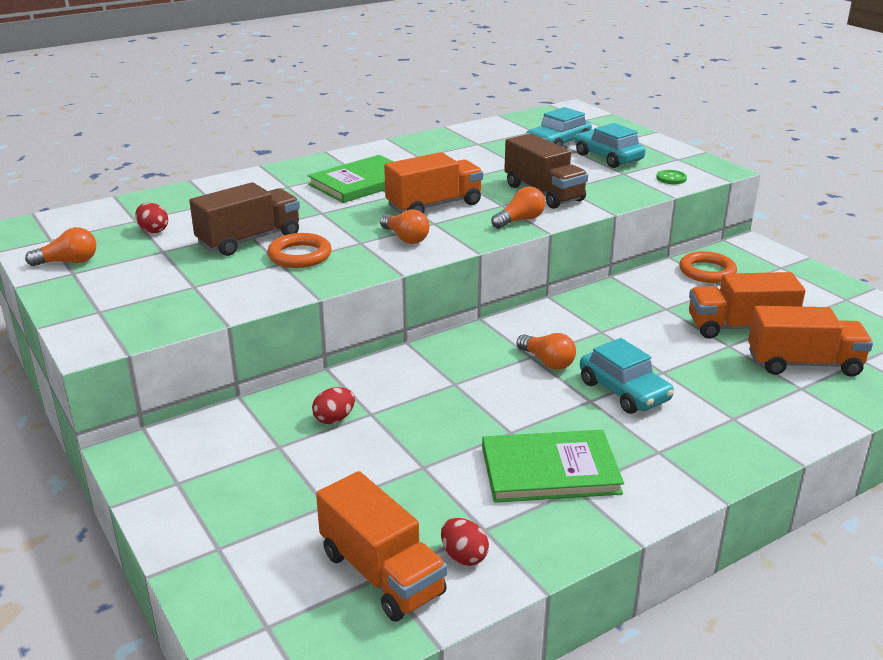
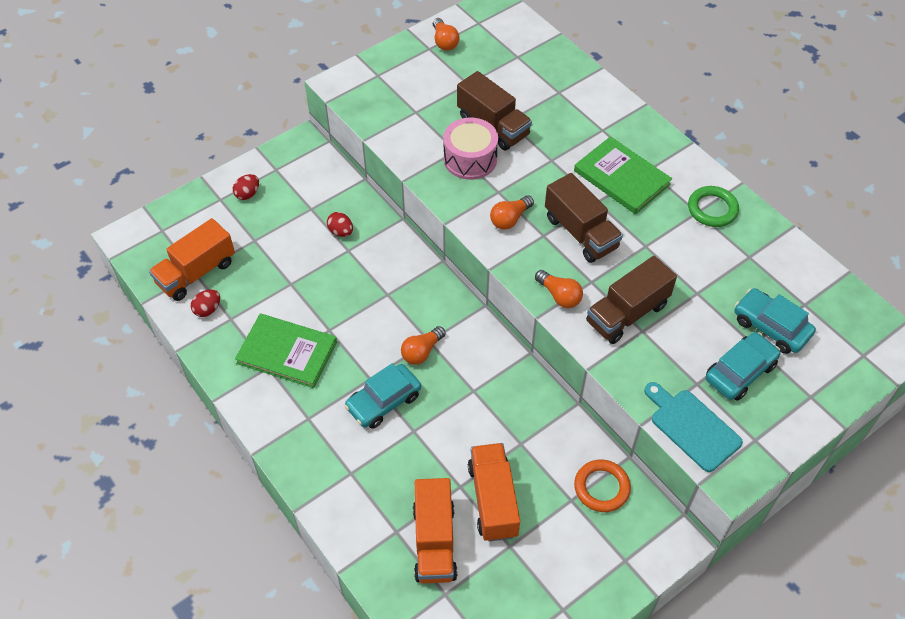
camera: 85 degrees right, 25 degrees up
red egg [135,203,168,233] -> red egg moved to [233,174,259,200]
orange ring [267,233,332,268] -> pink drum [443,118,498,180]
orange truck [384,152,483,214] -> brown truck [545,173,623,263]
green book [482,430,624,503] -> green book turned 60 degrees counterclockwise [235,313,337,388]
green button [656,170,687,184] -> turquoise cutting board [644,382,743,472]
none -> green ring [688,186,739,227]

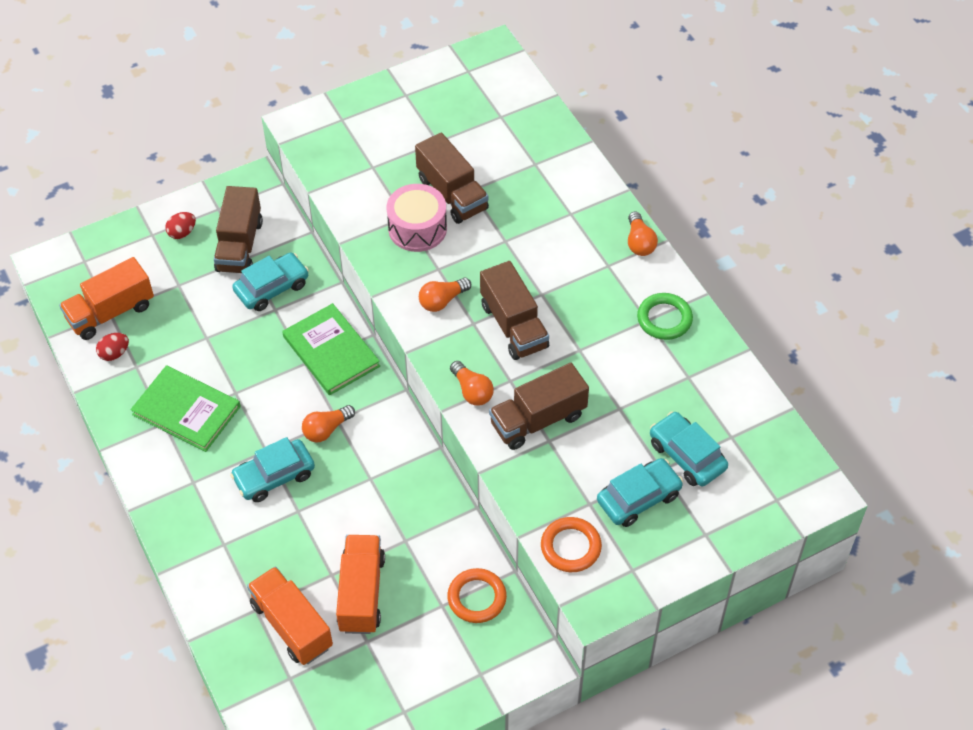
camera: 10 degrees right, 0 degrees up
red egg [327,212,353,237] -> turquoise car [232,253,309,311]
orange truck [413,478,457,583] -> orange truck turned 135 degrees clockwise [247,566,333,665]
orange light bulb [433,18,459,51] -> orange light bulb moved to [628,211,658,256]
green book [574,136,672,214] -> green book moved to [282,303,380,395]
turquoise cutting board [644,382,743,472] -> orange ring [541,517,602,572]
none -> brown truck [214,186,263,273]

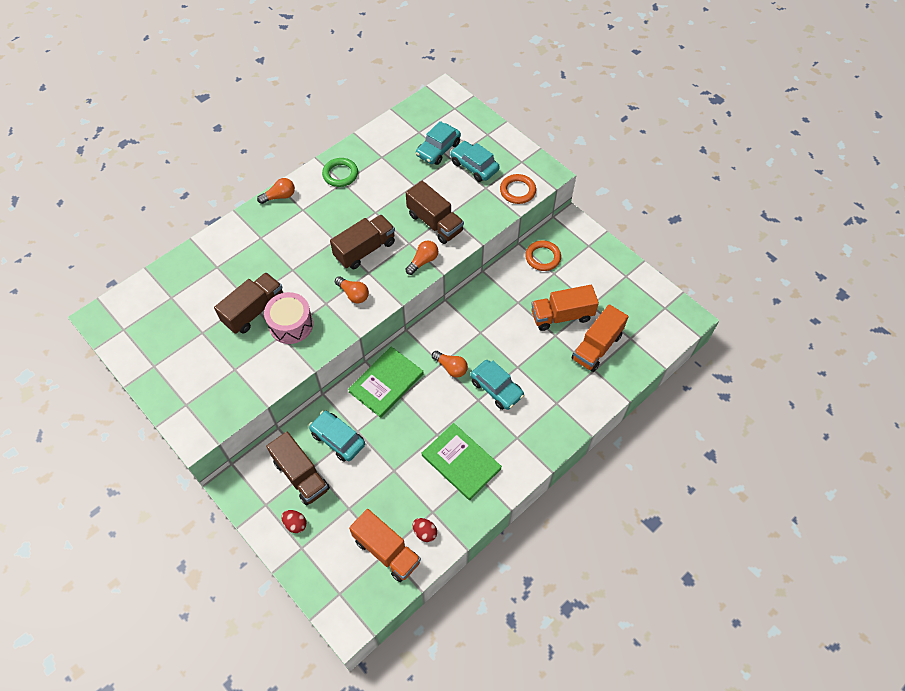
camera: 105 degrees left, 5 degrees up
green book [131,365,241,452] -> green book turned 60 degrees counterclockwise [422,423,502,500]
brown truck [214,186,263,273] -> brown truck turned 60 degrees clockwise [266,432,330,506]

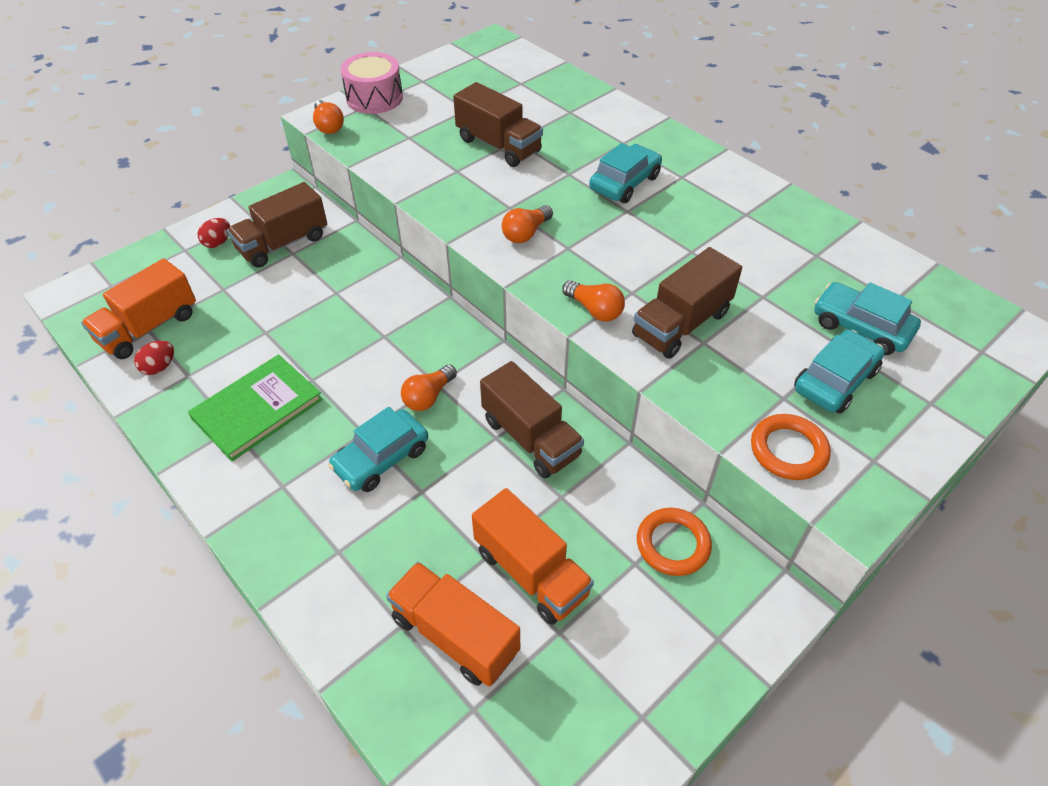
camera: 90 degrees right, 10 degrees down
orange light bulb [257,178,295,204] -> orange light bulb moved to [313,100,344,134]
pink drum [264,292,313,344] -> pink drum moved to [340,52,403,114]
turquoise car [309,411,365,462] -> turquoise car moved to [589,143,662,203]
green ring [322,158,358,187] -> none
brown truck [330,214,395,269] -> brown truck moved to [480,361,584,479]
green book [348,346,423,418] -> none
orange truck [531,285,599,331] -> orange truck turned 150 degrees clockwise [472,488,594,625]

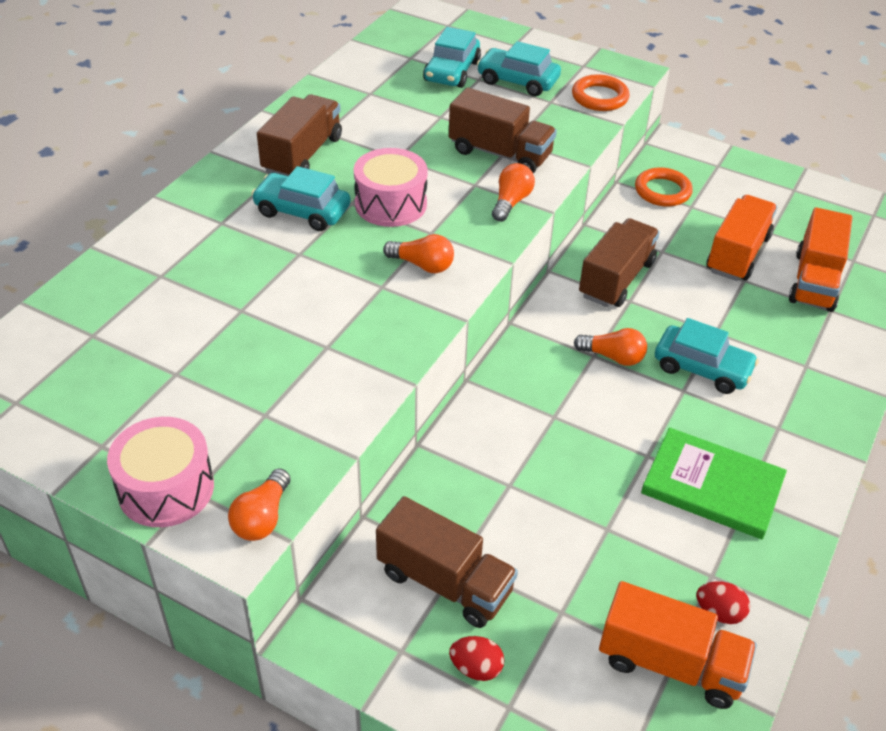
camera: 110 degrees left, 5 degrees down
orange light bulb [313,100,344,134] -> orange light bulb turned 150 degrees clockwise [228,468,291,541]
brown truck [453,82,543,167] -> brown truck moved to [257,94,342,176]
none -> pink drum [354,148,428,227]

